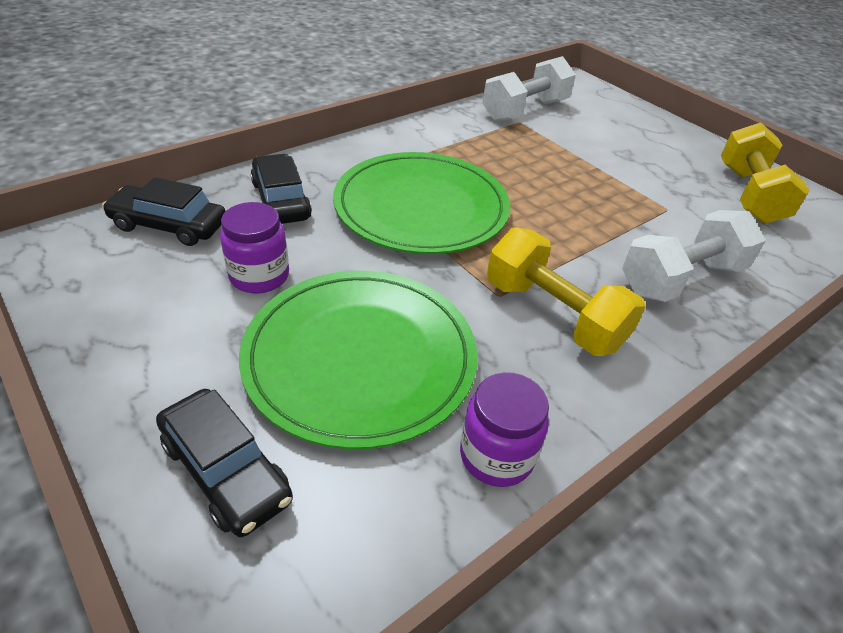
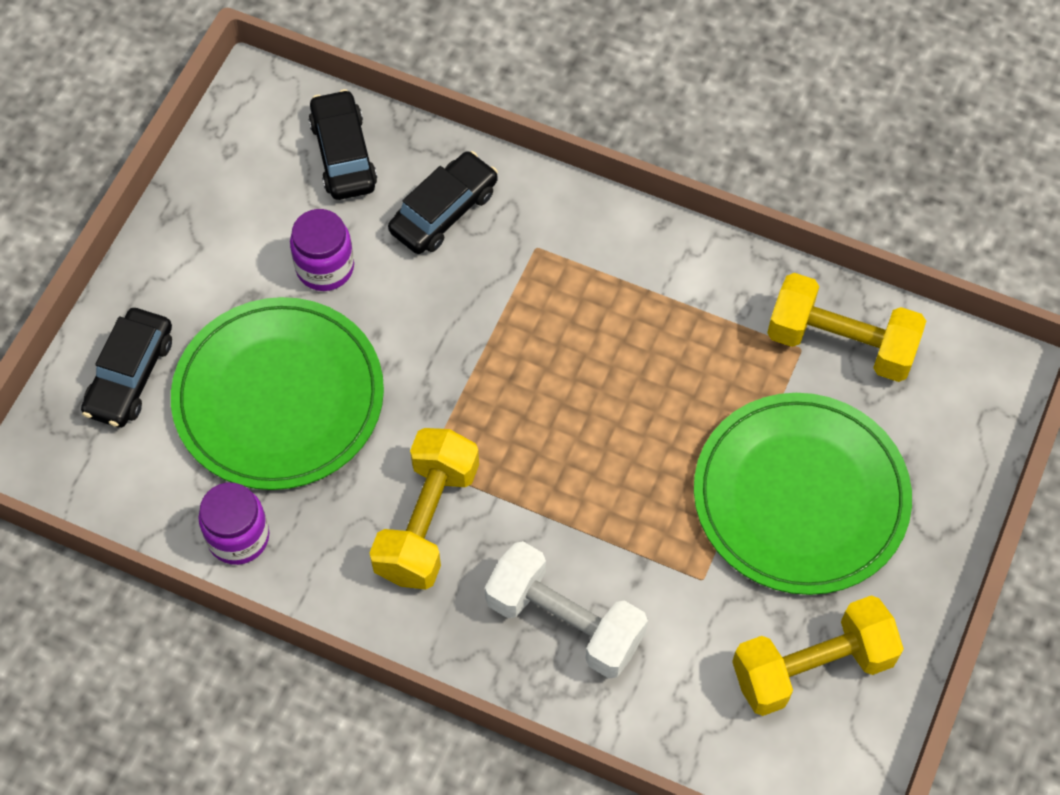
camera: 65 degrees right, 20 degrees up
green plate [333,152,510,254] -> green plate moved to [694,393,912,595]
white dumbbell [483,56,576,122] -> yellow dumbbell [767,273,926,382]

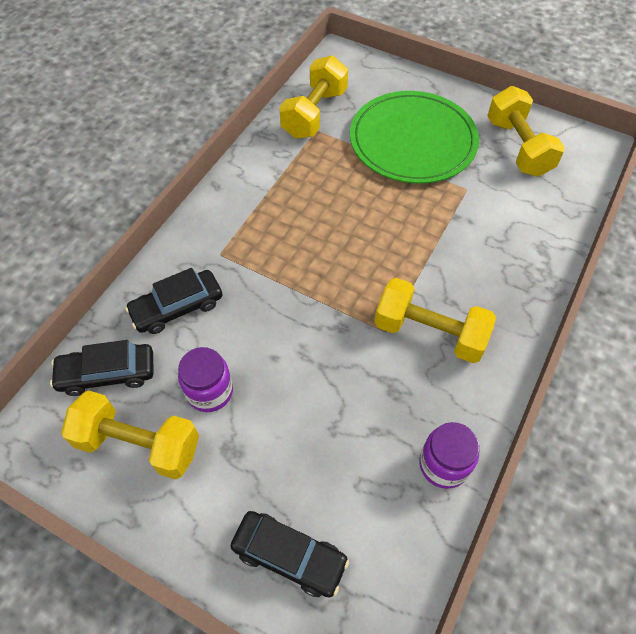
camera: 85 degrees left, 5 degrees down
green plate [171,297,384,490] -> none
black car [388,151,498,254] -> black car turned 75 degrees counterclockwise [125,268,222,334]
white dumbbell [485,541,648,679] -> none
none -> yellow dumbbell [61,390,199,480]

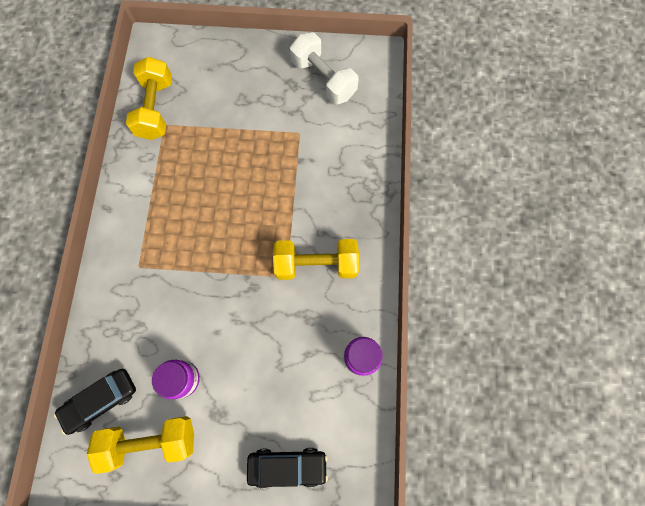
camera: 25 degrees left, 15 degrees up
black car [125,268,222,334] -> none
green plate [350,91,479,184] -> none
yellow dumbbell [487,86,565,177] -> white dumbbell [290,32,359,105]

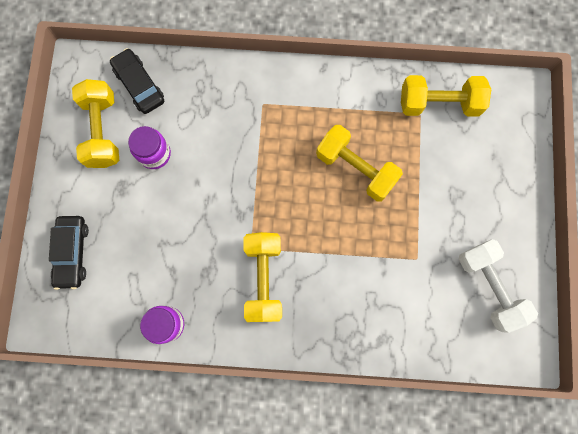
camera: 90 degrees right, 5 degrees up
white dumbbell [290,32,359,105] -> white dumbbell turned 75 degrees counterclockwise [459,239,538,333]
none -> yellow dumbbell [316,125,403,202]

